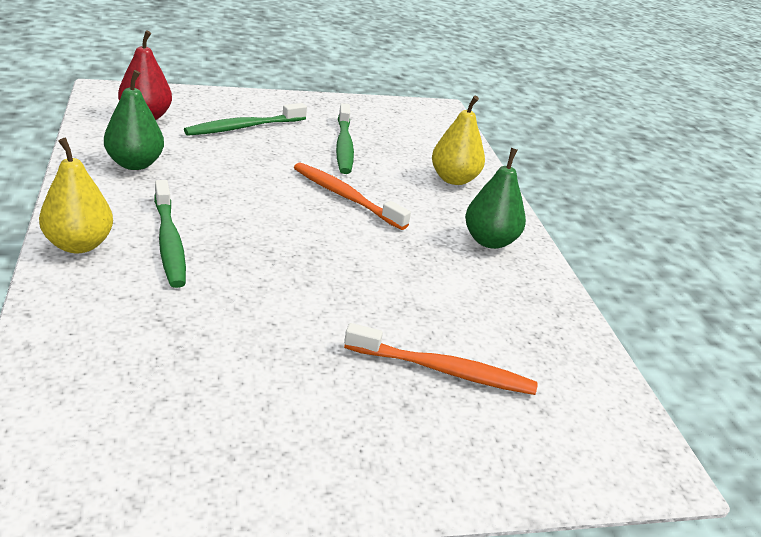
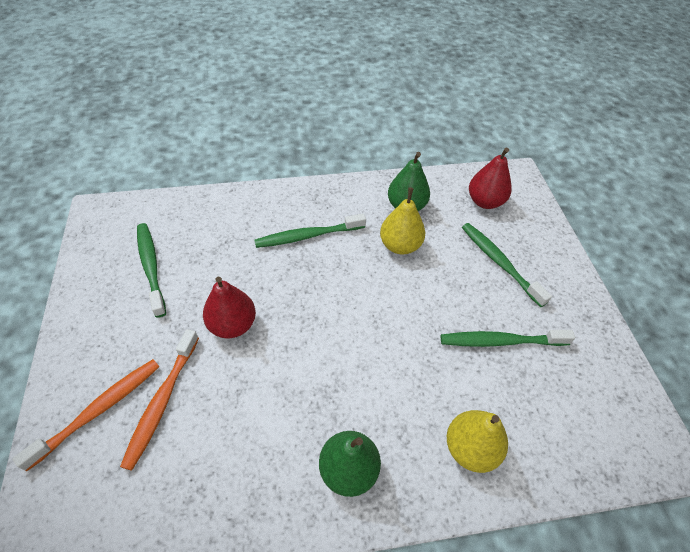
camera: 95 degrees right, 20 degrees up
yellow pear [39,138,113,253] -> yellow pear moved to [380,188,425,254]
orange toothbrush [294,162,411,230] -> orange toothbrush moved to [12,359,159,471]
none -> green toothbrush [137,223,166,318]
none -> red pear [203,277,256,338]

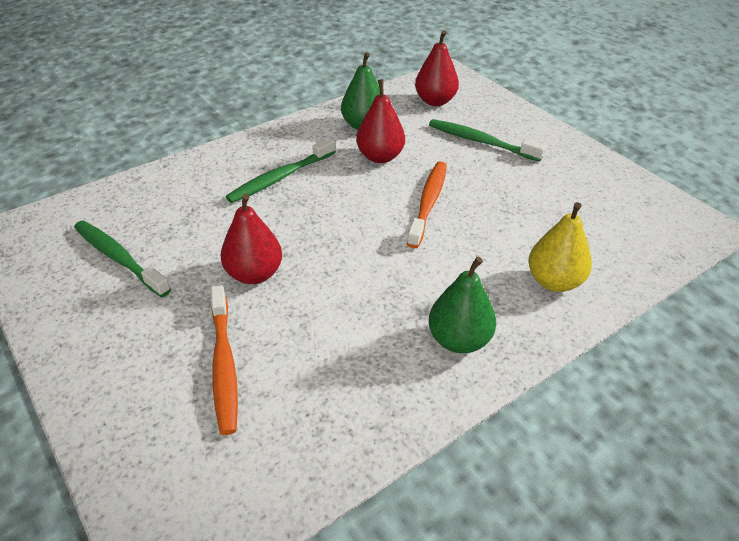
camera: 25 degrees left, 10 degrees down
orange toothbrush [12,359,159,471] -> orange toothbrush moved to [407,161,447,248]
yellow pear [380,188,425,254] -> red pear [356,79,405,163]
green toothbrush [441,330,575,347] -> none

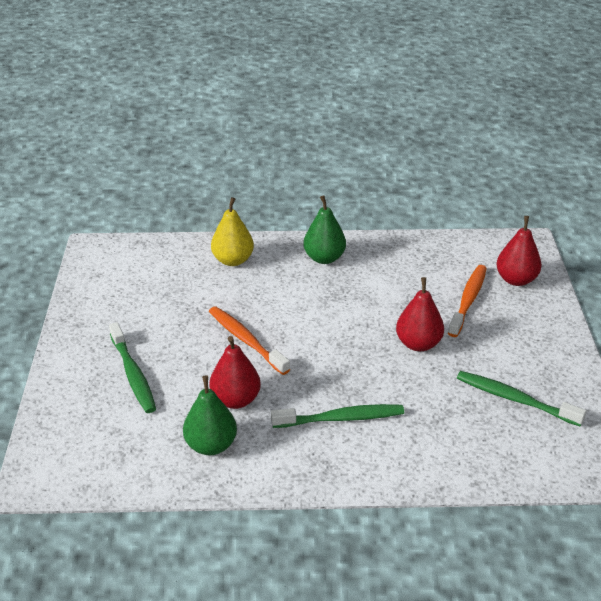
camera: 145 degrees left, 5 degrees down
green toothbrush [74,221,171,298] -> green toothbrush turned 135 degrees clockwise [457,371,586,426]
orange toothbrush [407,161,447,248] -> orange toothbrush turned 90 degrees clockwise [209,306,290,375]
red pear [415,30,459,106] -> red pear moved to [496,216,542,286]

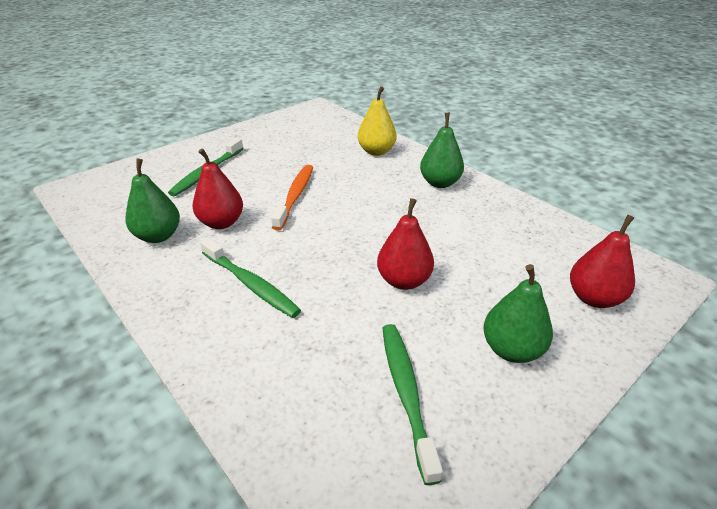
camera: 50 degrees right, 0 degrees up
orange toothbrush [448,265,487,337] -> none
none -> green pear [483,264,553,363]

